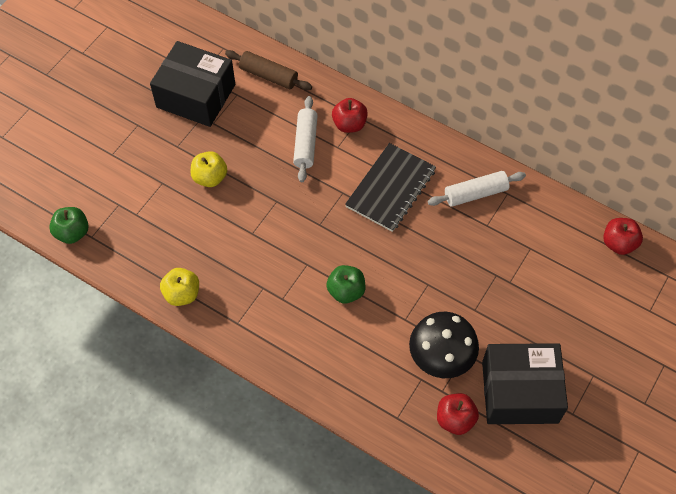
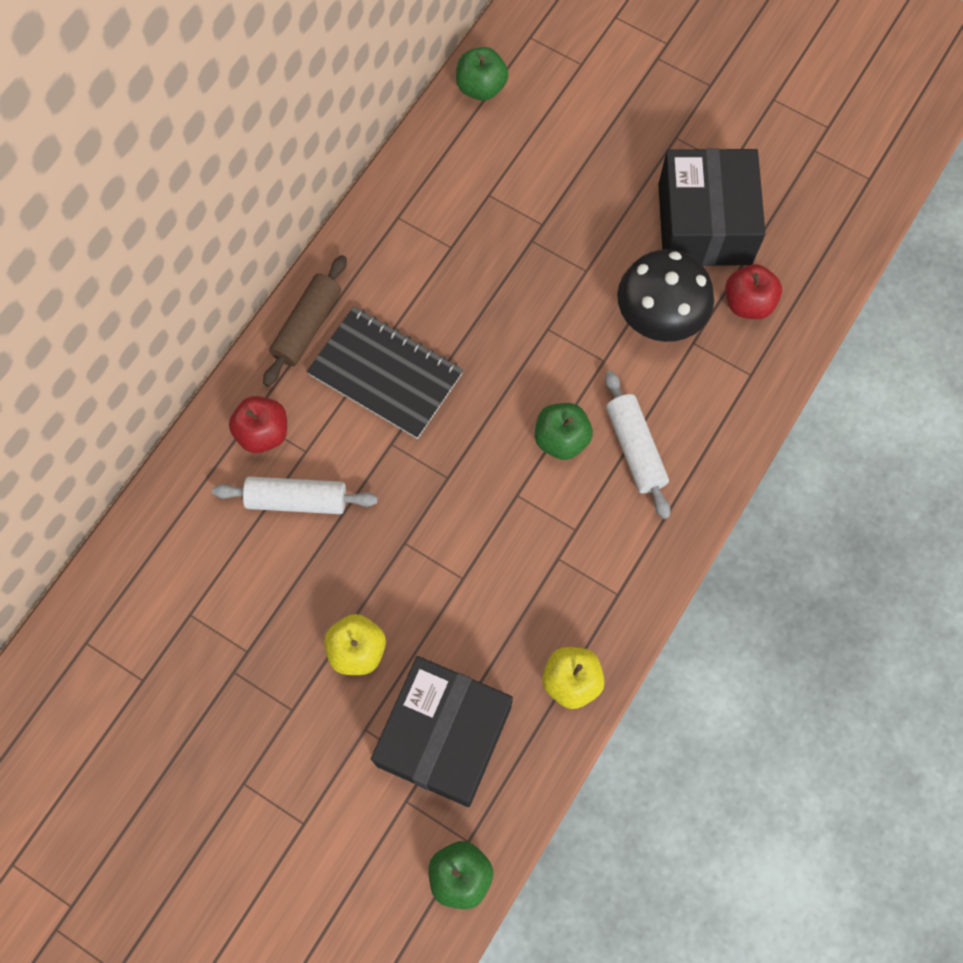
camera: 90 degrees left, 10 degrees up
black box [150,41,235,127] -> black box moved to [371,656,513,807]
brown rolling pin [225,50,312,90] -> brown rolling pin moved to [263,255,347,386]
white rolling pin [428,171,526,207] -> white rolling pin moved to [605,371,670,519]
red apple [603,218,643,255] -> green apple [456,47,508,101]

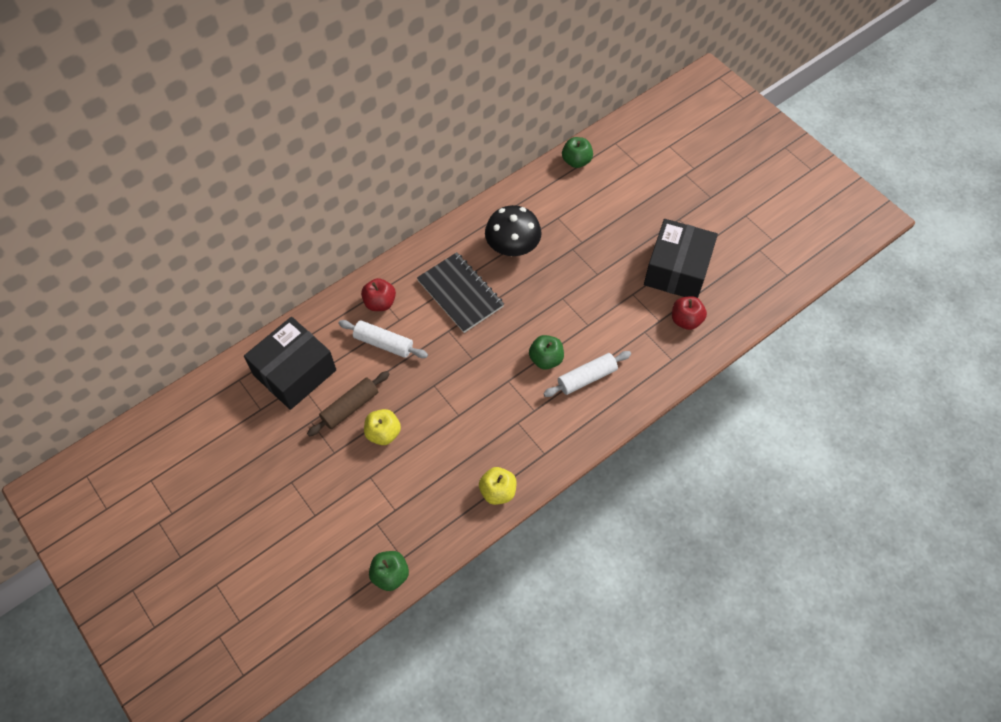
camera: 20 degrees right, 10 degrees down
brown rolling pin [263,255,347,386] -> brown rolling pin moved to [307,371,389,437]
black box [371,656,513,807] -> black box moved to [244,317,336,410]
white rolling pin [605,371,670,519] -> white rolling pin turned 60 degrees clockwise [543,351,631,397]
black mushroom [617,249,714,342] -> black mushroom moved to [485,205,542,256]

